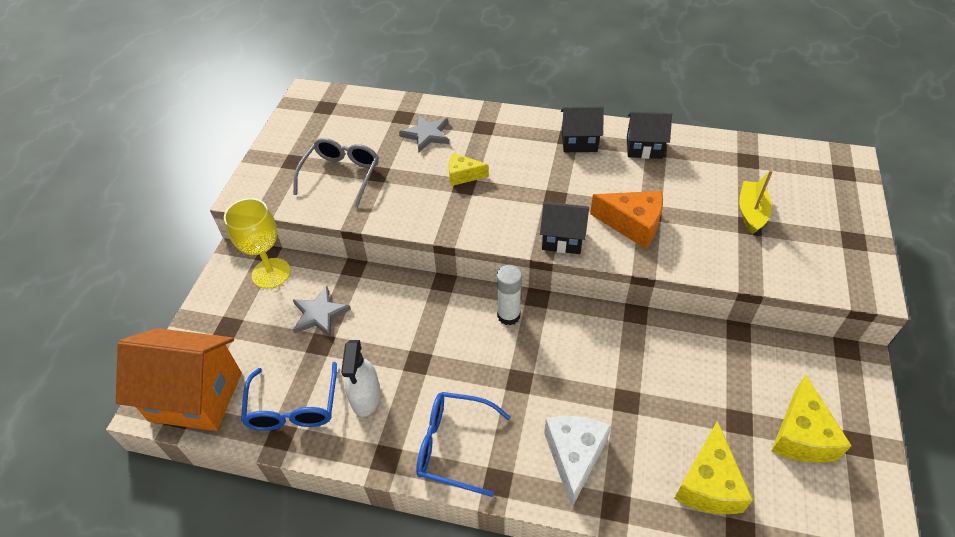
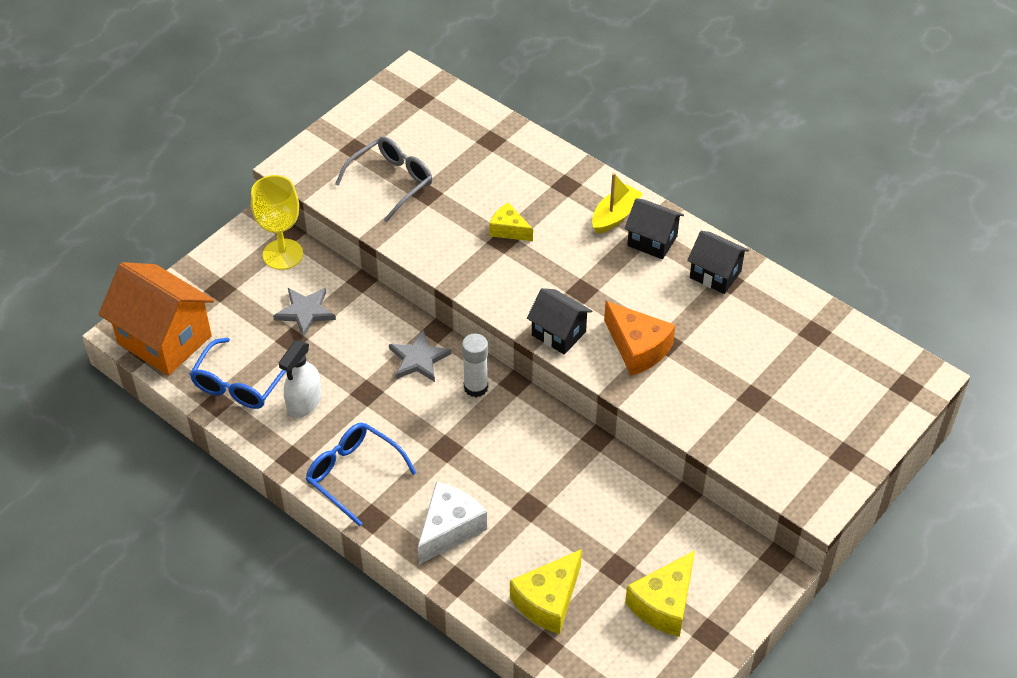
camera: 25 degrees right, 0 degrees up
grey star [399,114,449,152] -> grey star moved to [389,330,452,382]
yellow boat [739,170,773,234] -> yellow boat moved to [592,173,643,234]

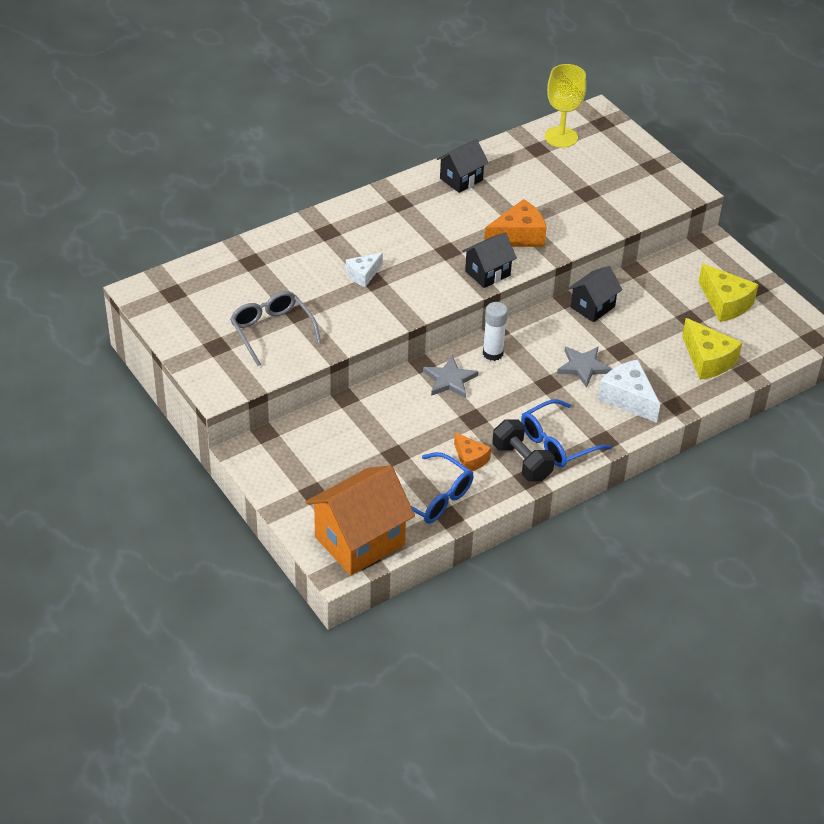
camera: 75 degrees left, 5 degrees down
yellow goblet [251,175,303,270] -> yellow goblet moved to [545,64,586,148]
grey star [273,288,336,338] -> grey star moved to [557,346,612,388]
white spray bottle [279,340,321,418] -> orange cheese [454,432,491,472]
yellow cheese [490,203,533,241] -> white cheese [346,253,383,287]
yellow boat [592,173,643,234] -> none
black house [625,198,684,259] -> black house moved to [568,266,622,322]
none -> black dumbbell [492,419,555,482]

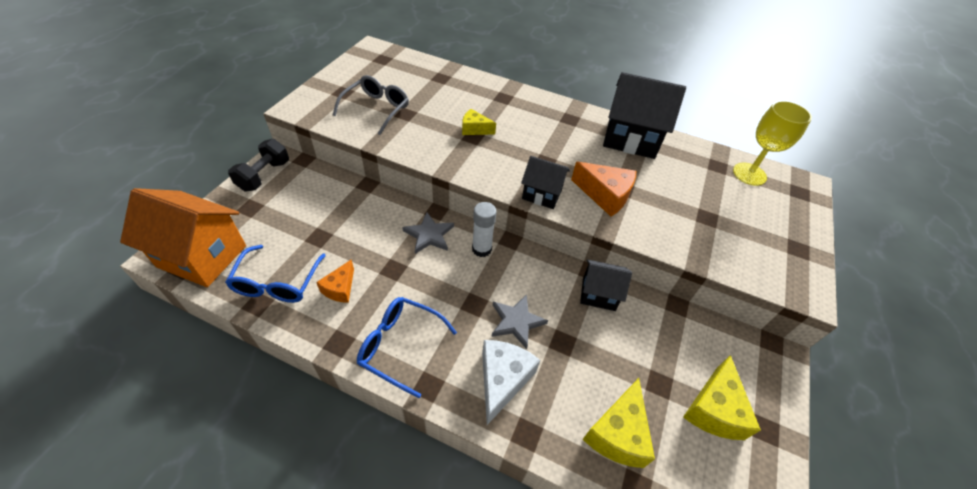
camera: 55 degrees right, 5 degrees up
white cheese [346,253,383,287] -> yellow cheese [462,109,496,135]
black house [437,139,488,193] -> black house [603,72,686,159], size x1.76
black dumbbell [492,419,555,482] -> black dumbbell moved to [228,139,289,191]

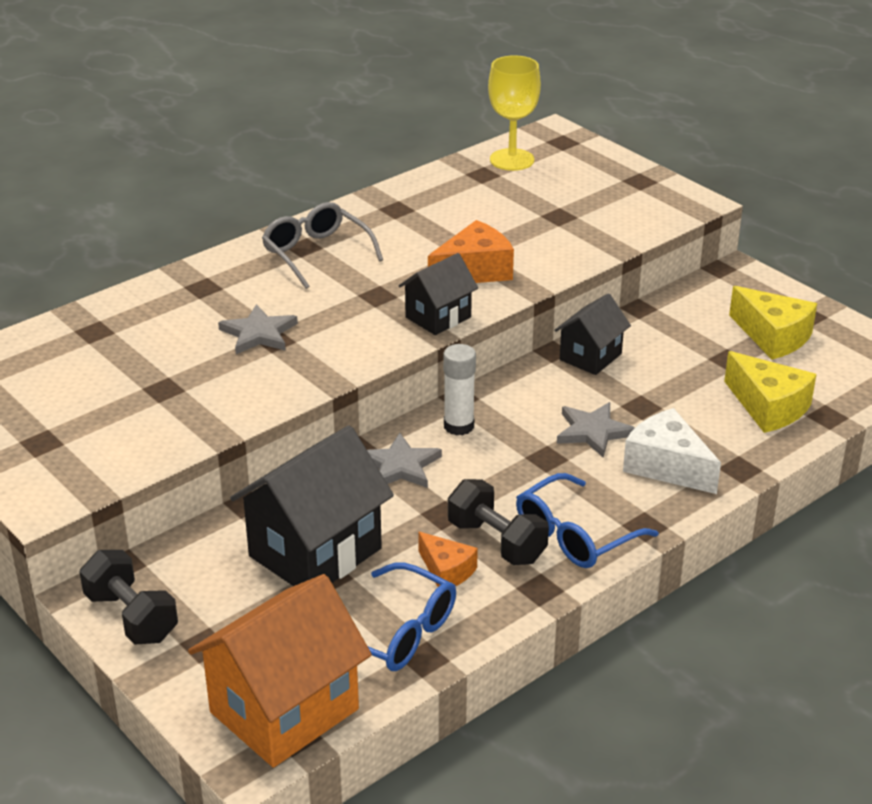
camera: 60 degrees left, 15 degrees down
grey glasses [333,75,409,135] -> grey glasses moved to [262,202,383,289]
yellow cheese [462,109,496,135] -> grey star [218,304,298,354]
black house [603,72,686,159] -> black house moved to [230,425,394,586]
none -> black dumbbell [448,479,549,565]

